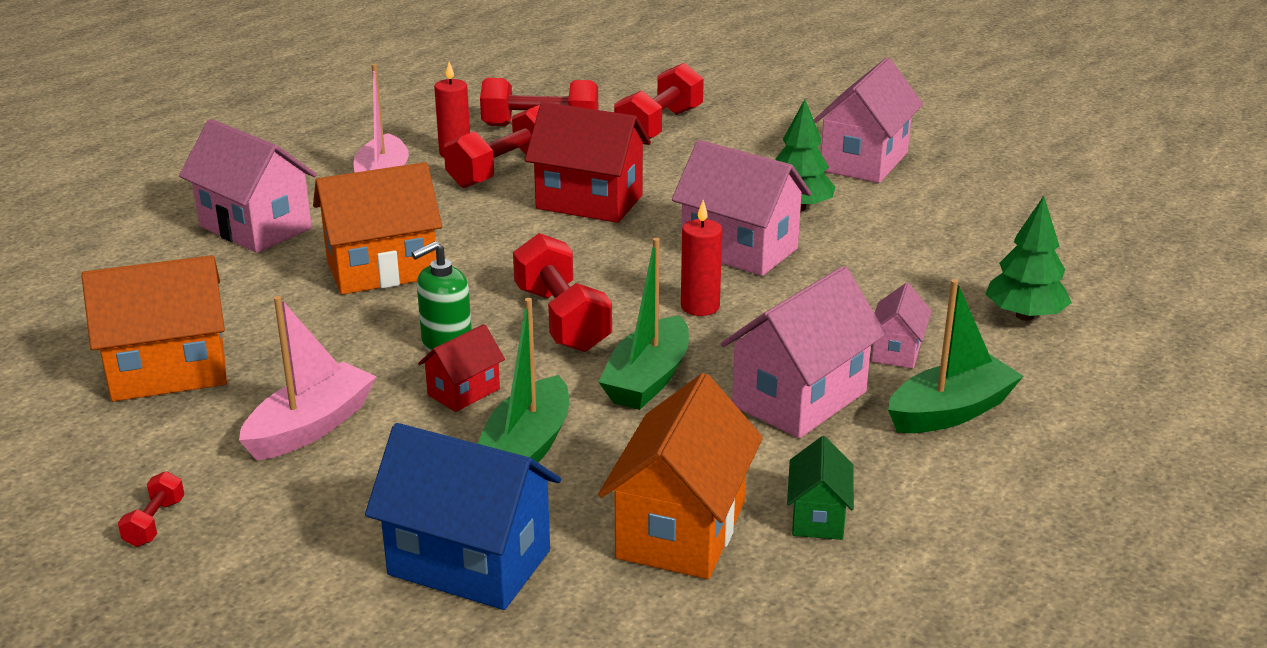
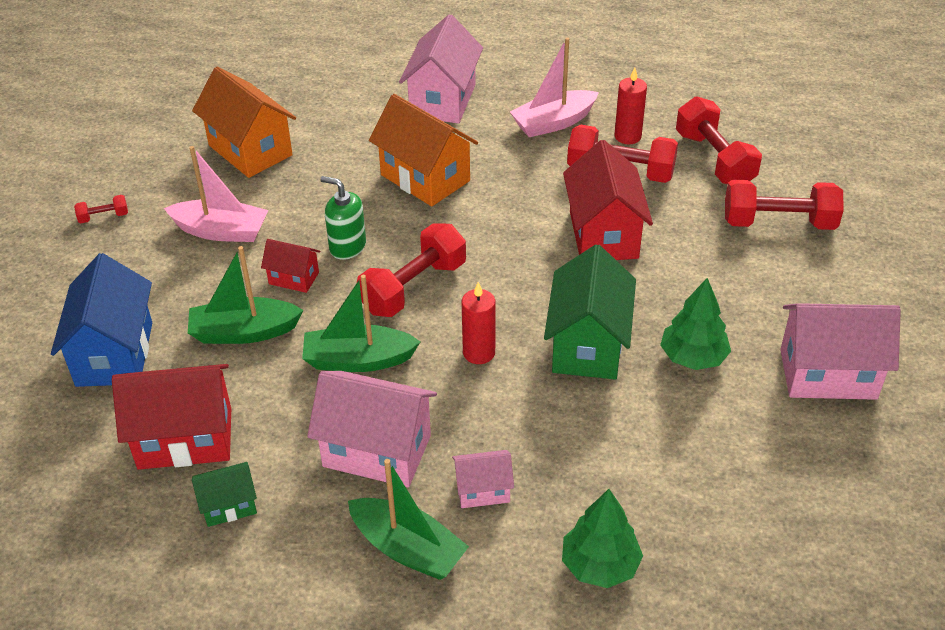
camera: 65 degrees right, 15 degrees up
orange house [598,373,763,579] -> red house [112,364,231,470]
pink house [672,140,811,276] -> green house [544,245,636,380]

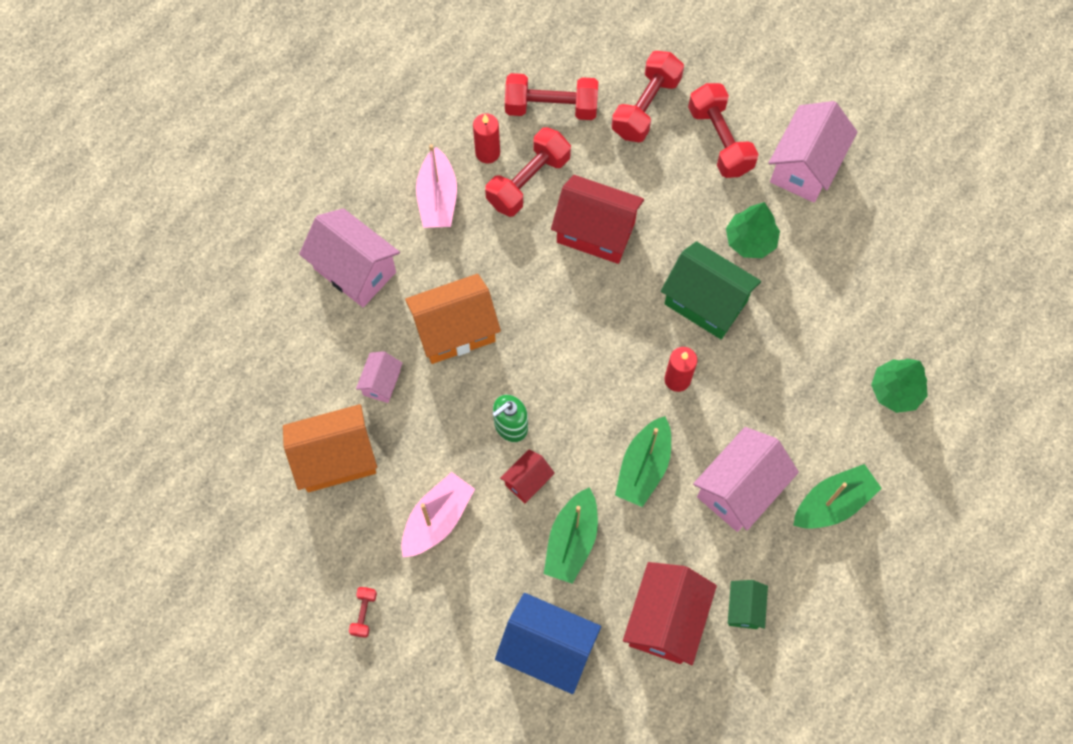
camera: 65 degrees left, 25 degrees up
red dumbbell [357,223,466,317] -> red dumbbell moved to [688,83,758,178]
pink house [452,450,514,508] -> pink house moved to [356,351,402,403]

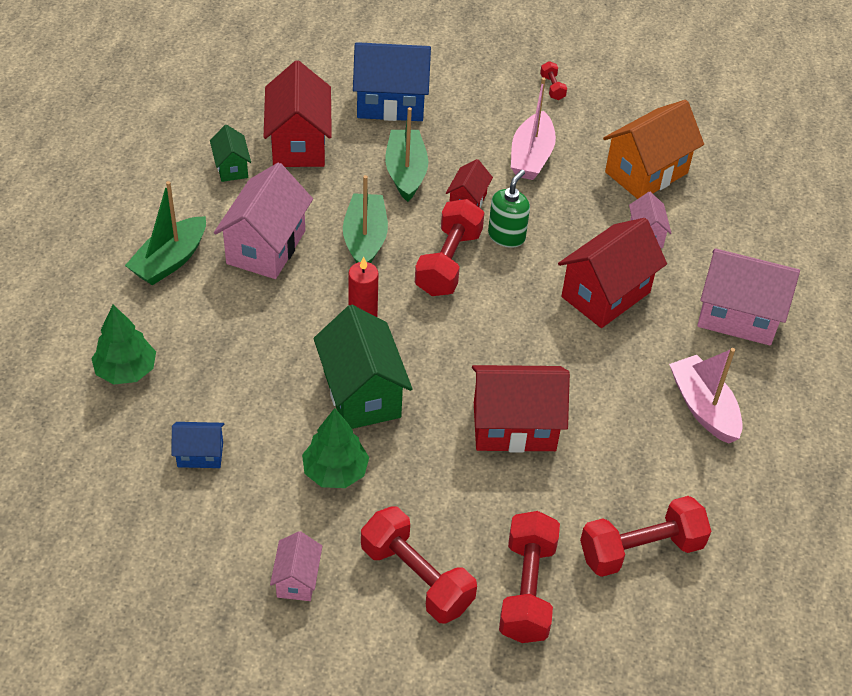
camera: 155 degrees right, 20 degrees down
orange house [405,274,501,364] -> red house [558,218,667,328]
red candle [473,113,500,164] -> none
red dumbbell [485,127,571,217] -> red dumbbell moved to [415,199,484,296]
green house [661,241,761,339] -> green house turned 60 degrees clockwise [313,305,413,429]
pink house [769,101,857,203] -> pink house [270,531,322,601], size x0.52
none -> blue house [172,422,224,468]

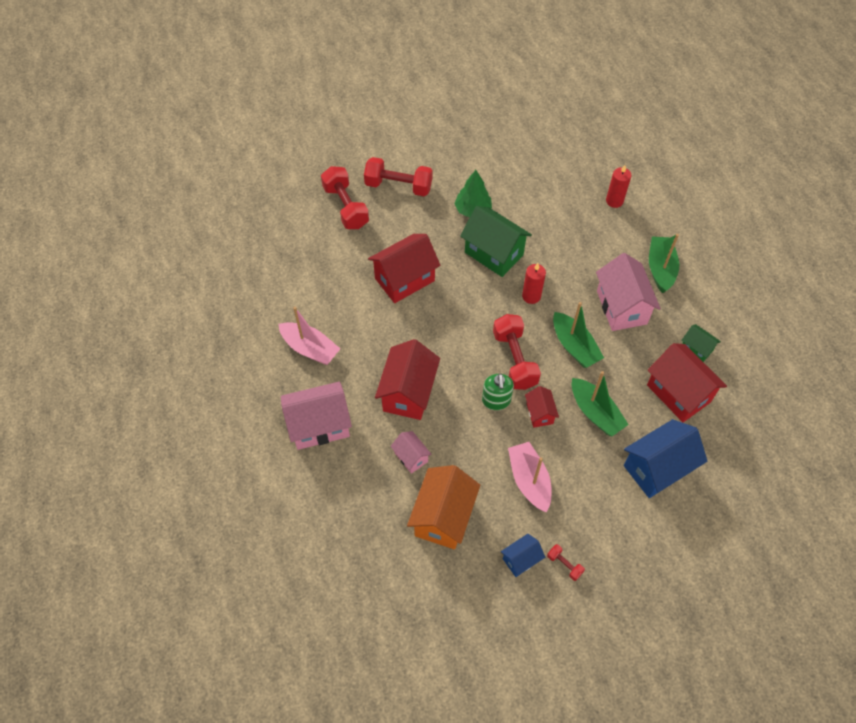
camera: 150 degrees right, 10 degrees up
green tree [91,305,156,384] -> red candle [606,165,631,208]
blue house [172,422,224,468] -> blue house moved to [501,534,545,577]
pink house [270,531,322,601] -> none
red dumbbell [580,496,711,577] -> none

